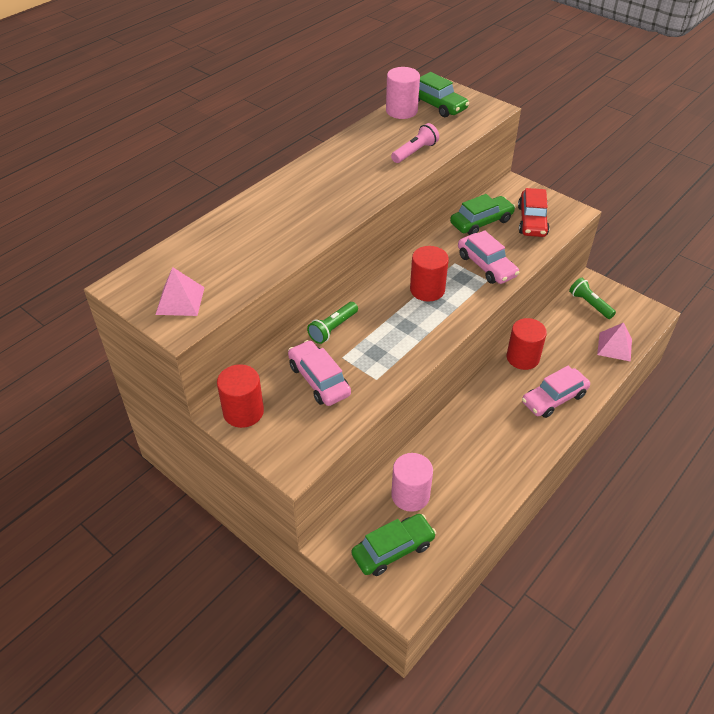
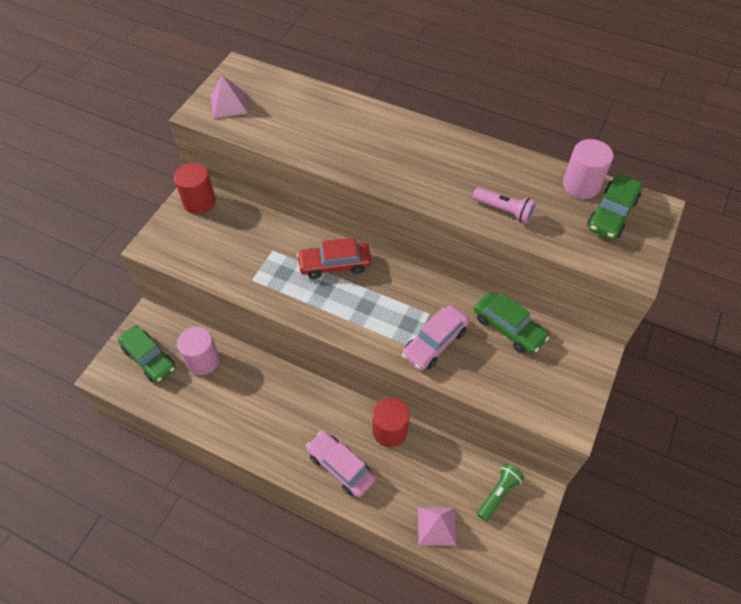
camera: 75 degrees right, 10 degrees up
pink car [288,340,351,406] -> none
green flashlight [307,302,358,344] -> none
red cylinder [410,246,449,301] -> none
red car [518,188,550,237] -> red car moved to [297,238,371,279]

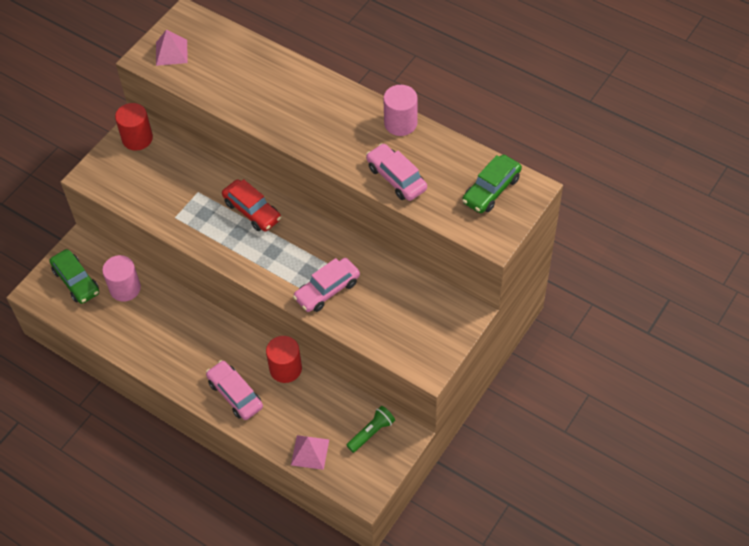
camera: 10 degrees right, 0 degrees up
red car [297,238,371,279] -> red car turned 135 degrees counterclockwise [222,179,281,231]
pink flashlight [473,187,536,224] -> pink car [366,143,427,201]
green car [474,292,549,354] -> none
pink cylinder [563,139,613,199] -> pink cylinder moved to [383,85,418,136]

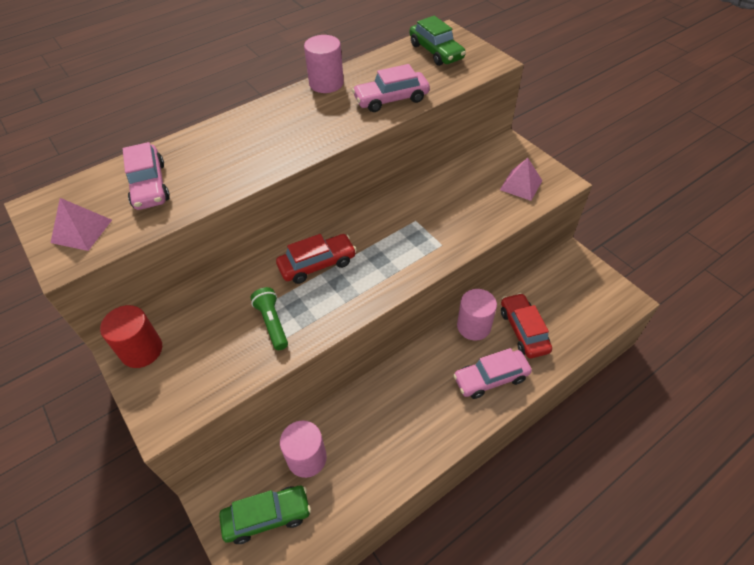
camera: 70 degrees left, 5 degrees down
red cylinder [266,336,302,383] -> pink cylinder [457,289,497,341]
pink pyramid [291,435,329,470] -> pink pyramid moved to [500,158,542,201]
pink car [293,258,360,312] -> pink car moved to [123,142,170,210]
green flashlight [347,406,395,453] -> green flashlight moved to [250,287,288,350]
none -> red car [501,293,552,358]

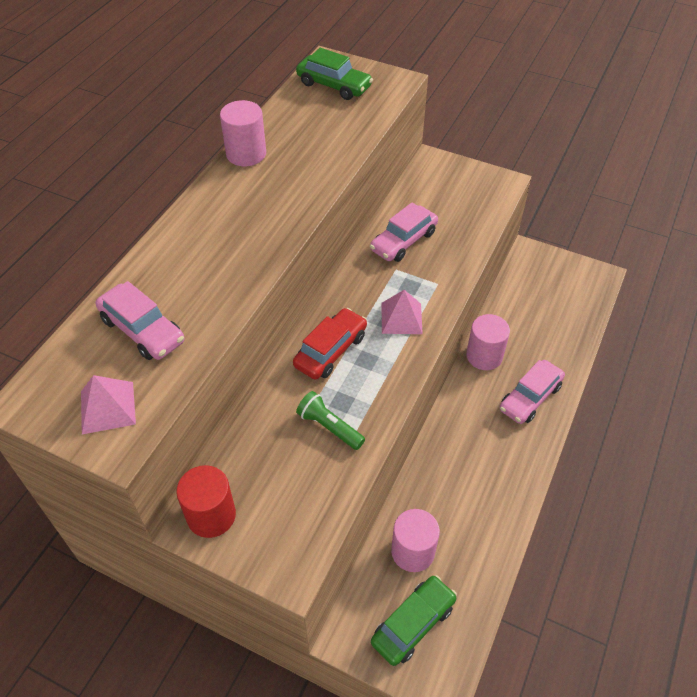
camera: 30 degrees left, 0 degrees up
pink car [352,64,430,112] -> pink car moved to [370,203,438,262]
pink pyramid [500,158,542,201] -> pink pyramid moved to [381,290,423,334]
red car [501,293,552,358] -> none

